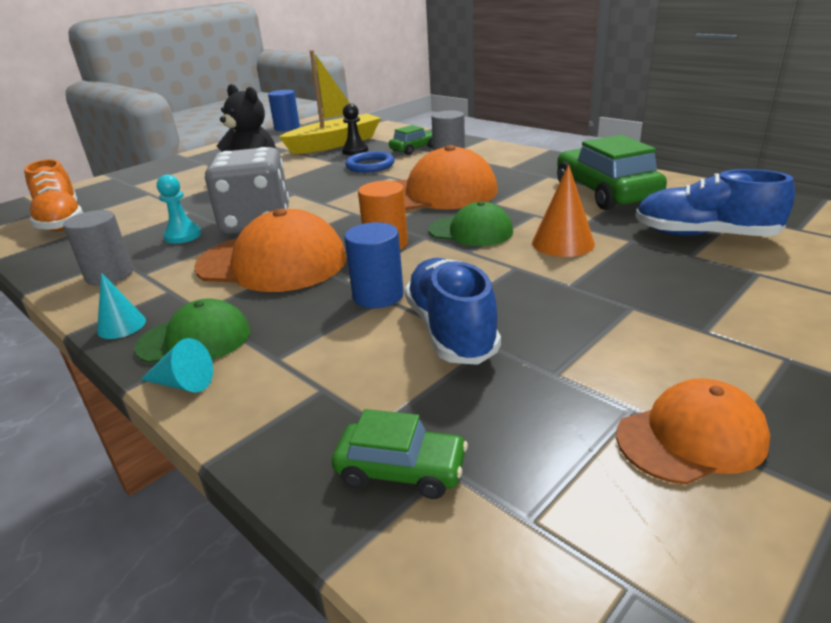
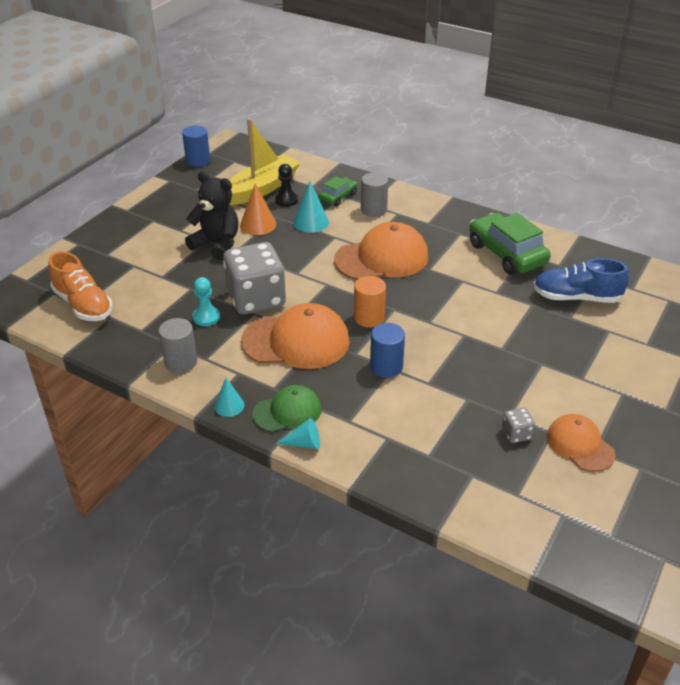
camera: 15 degrees left, 10 degrees up
green car [332,409,468,499] -> none
blue ring [345,151,395,173] -> turquoise cone [293,181,329,233]
blue shoe [405,258,501,365] -> none
green cap [429,201,513,246] -> none
orange cone [532,164,595,257] -> orange cone moved to [240,183,276,235]
orange cap [616,379,770,485] -> orange cap turned 90 degrees counterclockwise [547,414,615,472]
none -> grey dice [502,408,535,443]

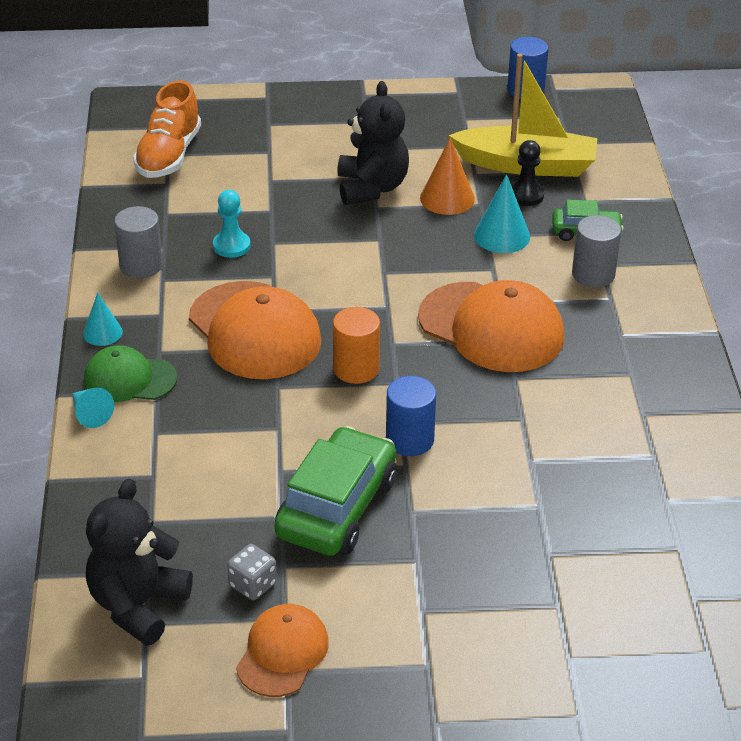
camera: 55 degrees right, 0 degrees up
grey dice [223,242,286,315] -> none
green cap [252,385,321,432] -> green cap turned 150 degrees clockwise [84,345,177,402]
blue cylinder [370,323,405,378] -> blue cylinder moved to [386,376,436,456]
green car [469,213,551,275] -> green car moved to [274,426,397,556]
blue shoe [533,258,629,303] -> none
none -> black teddy bear [86,479,193,646]

